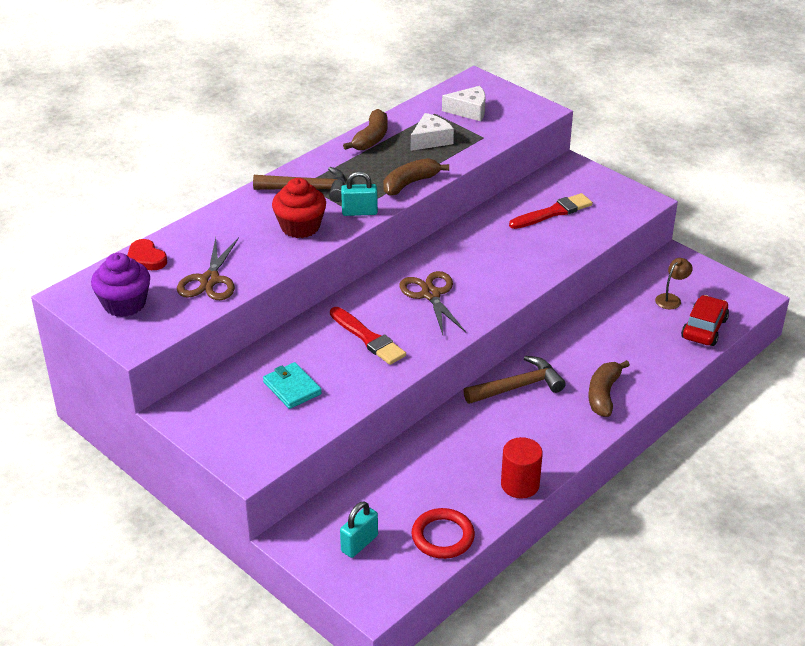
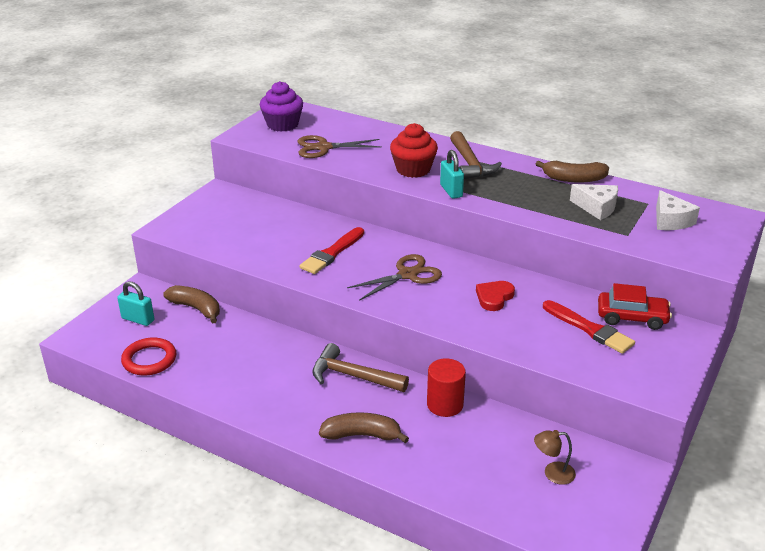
camera: 75 degrees right, 5 degrees down
red heart [127,239,167,270] -> red heart moved to [476,281,515,311]
turquoise wallet [263,362,322,409] -> none
brown banana [383,158,449,196] -> brown banana moved to [163,285,220,324]
brown hammer [463,356,566,404] -> brown hammer turned 150 degrees clockwise [312,343,409,392]
red cylinder [501,437,543,499] -> red cylinder moved to [427,358,466,417]
brown lamp [655,258,693,309] -> brown lamp turned 150 degrees clockwise [534,430,576,485]
red car [681,295,729,346] -> red car moved to [598,283,672,330]

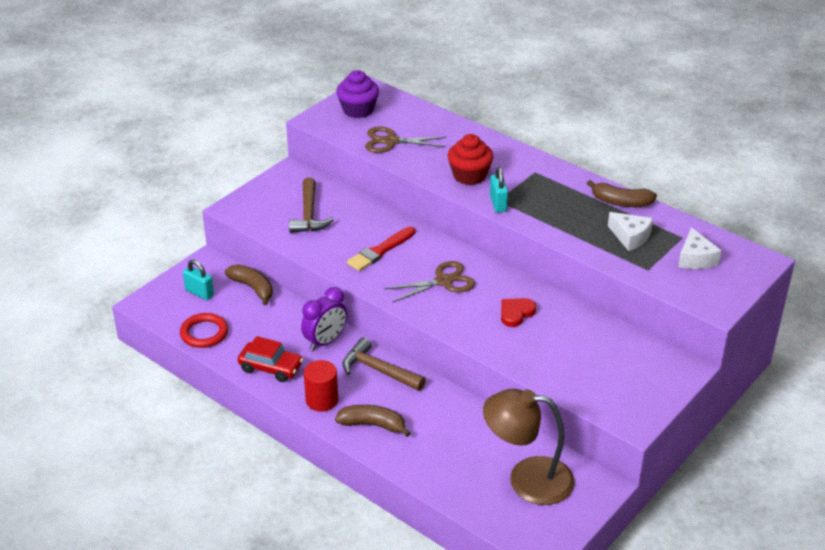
camera: 10 degrees right, 5 degrees up
red cylinder [427,358,466,417] -> red cylinder moved to [304,360,338,412]
brown hammer [450,131,502,179] -> brown hammer moved to [289,177,334,233]
brown lamp [534,430,576,485] -> brown lamp [483,389,575,505], size x2.40
red brush [543,300,635,354] -> none
red car [598,283,672,330] -> red car moved to [238,336,303,382]
none -> purple clock [301,287,347,351]

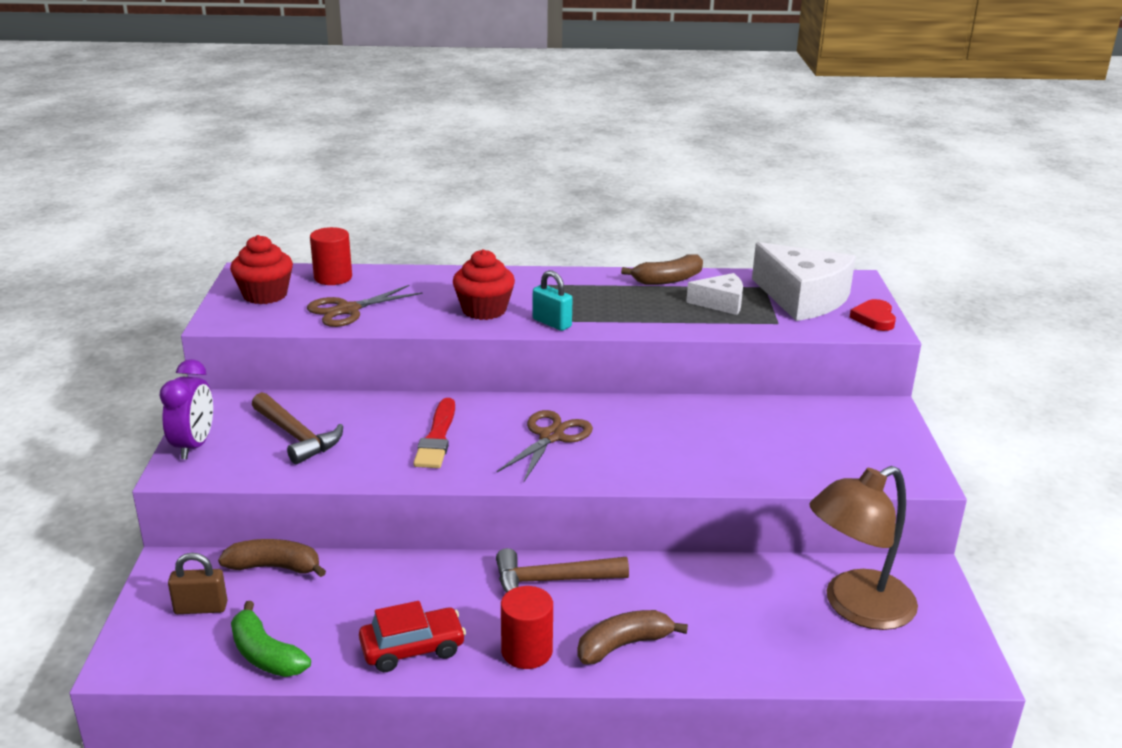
camera: 40 degrees left, 10 degrees down
red ring [180,313,228,348] -> green banana [231,601,311,677]
turquoise padlock [183,259,214,300] -> brown padlock [168,553,227,614]
purple clock [301,287,347,351] -> purple clock moved to [160,359,213,459]
purple cupcake [336,70,379,118] -> red cupcake [230,235,293,304]
red heart [501,298,536,327] -> red heart moved to [849,299,896,331]
white cheese [678,227,722,269] -> white cheese [752,242,856,321], size x1.86
none -> red cylinder [310,227,352,285]

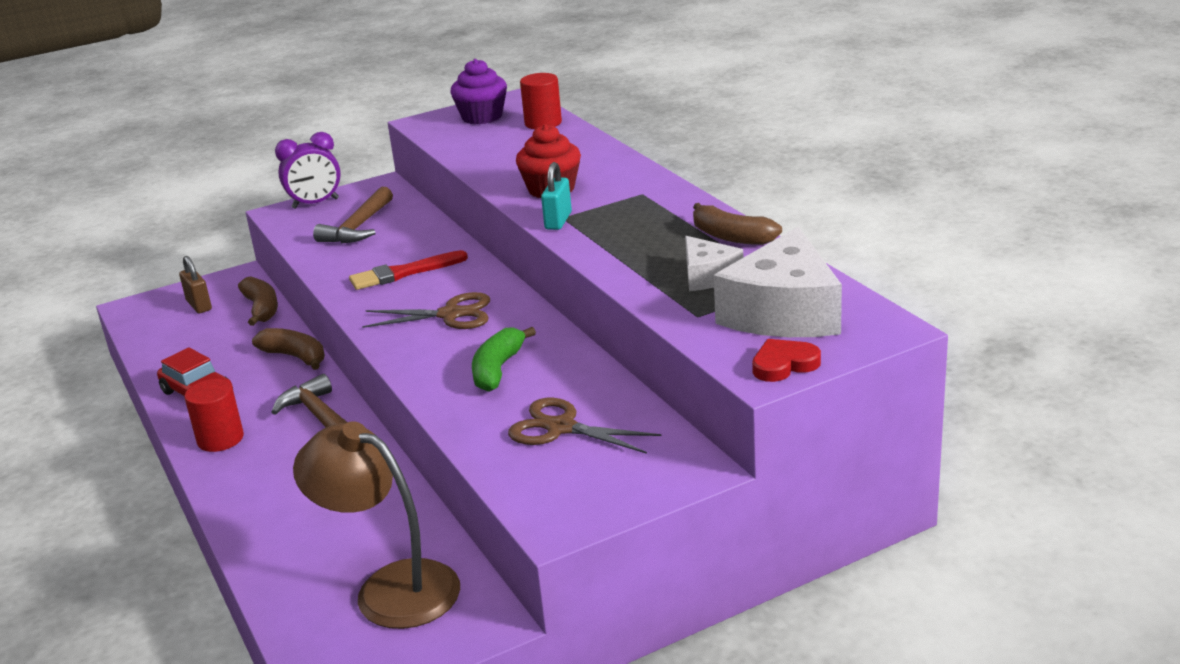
camera: 65 degrees right, 0 degrees up
red cupcake [230,235,293,304] -> purple cupcake [451,59,507,124]
green banana [231,601,311,677] -> green banana moved to [472,327,536,392]
brown scissors [307,285,422,327] -> brown scissors moved to [508,398,662,454]
brown banana [577,610,688,664] -> brown banana moved to [252,328,325,370]

